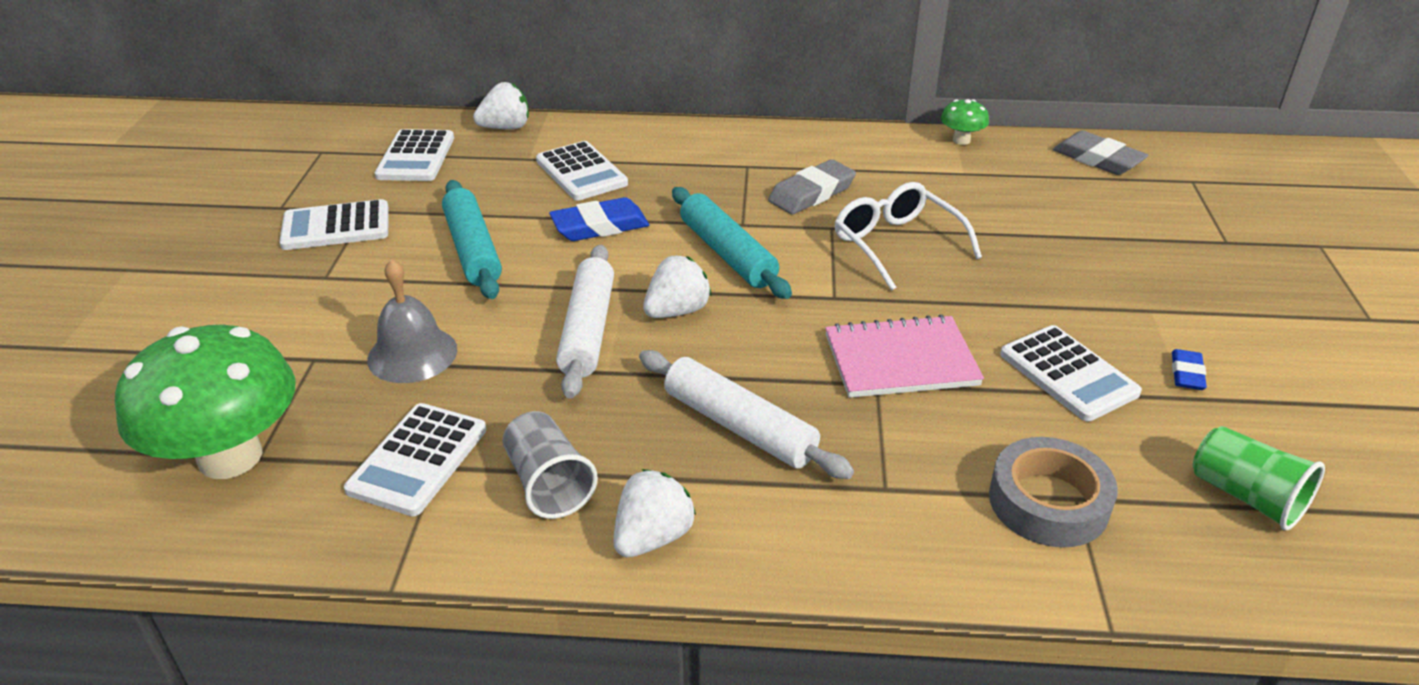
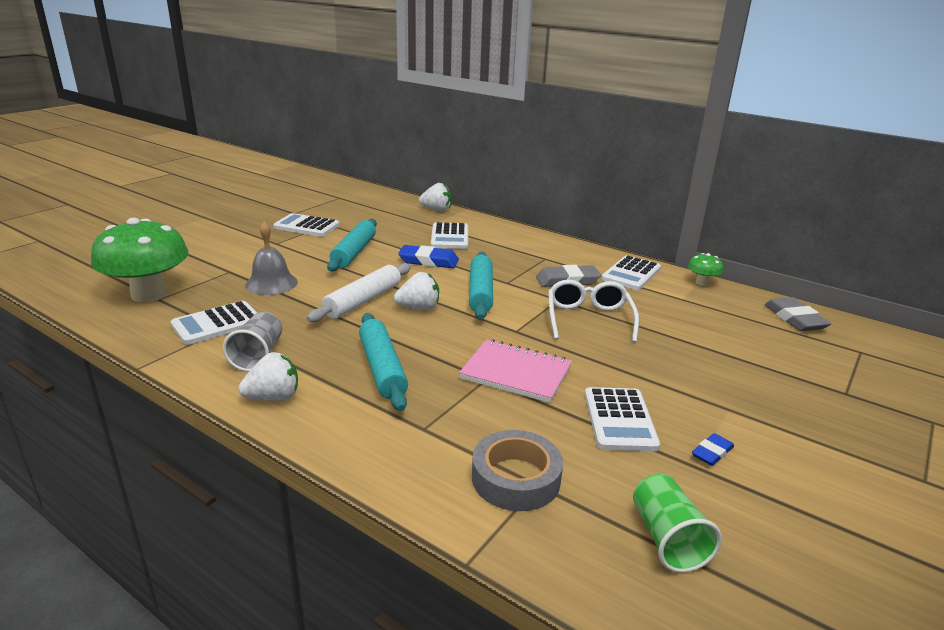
camera: 30 degrees right, 10 degrees down
white calculator [375,129,454,181] -> white calculator moved to [601,255,661,290]
white rolling pin [639,350,854,479] -> turquoise rolling pin [359,313,408,411]

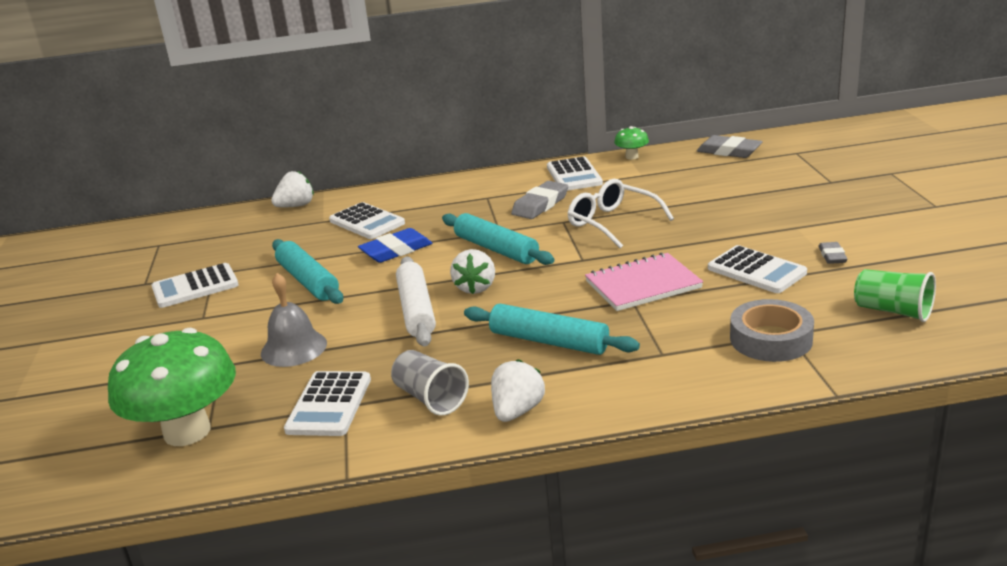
camera: 40 degrees left, 0 degrees up
white strawberry [394,272,439,310] -> white strawberry turned 150 degrees clockwise [450,249,495,294]
blue eraser [692,433,734,466] -> grey eraser [819,242,848,264]

